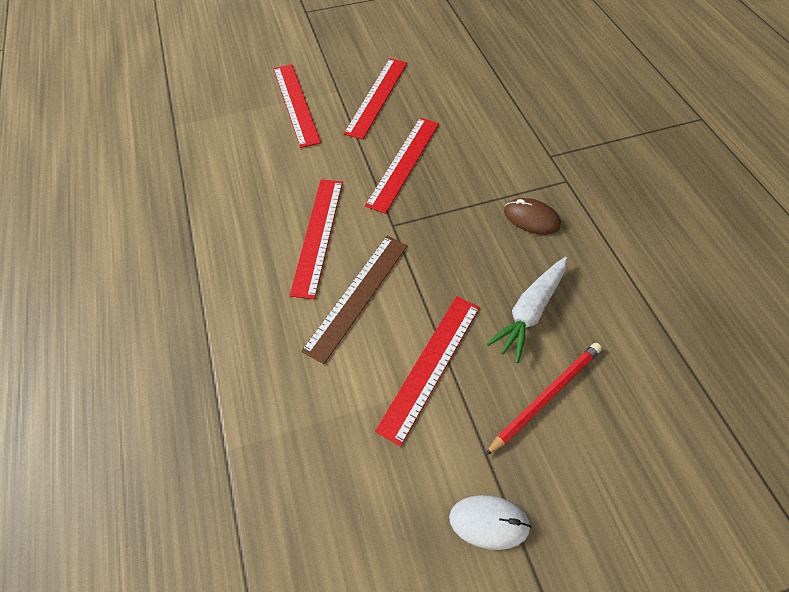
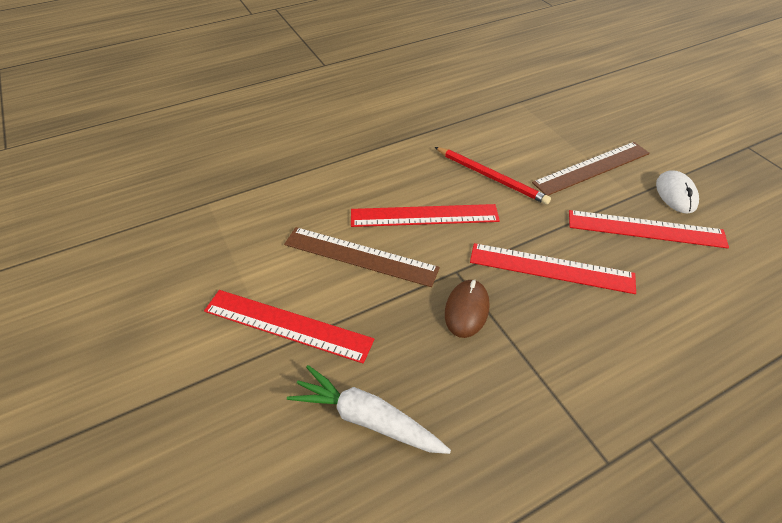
camera: 80 degrees right, 10 degrees down
red ruler [273,64,321,148] -> brown ruler [532,142,650,195]
white mouse [449,495,531,550] -> white mouse moved to [656,170,699,214]
red pencil [485,343,602,456] -> red pencil moved to [435,147,551,205]
brown mouse [504,198,561,235] -> brown mouse moved to [445,279,489,338]

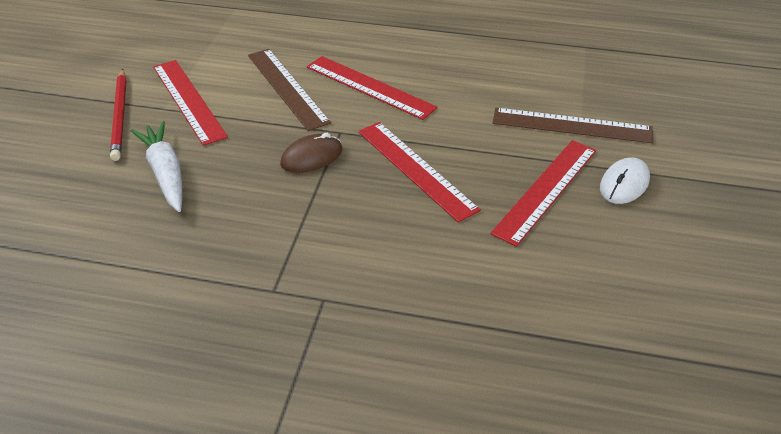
camera: 40 degrees right, 5 degrees down
red pencil [435,147,551,205] -> red pencil moved to [110,69,127,161]
red ruler [569,210,729,248] -> red ruler turned 75 degrees clockwise [490,140,596,247]

